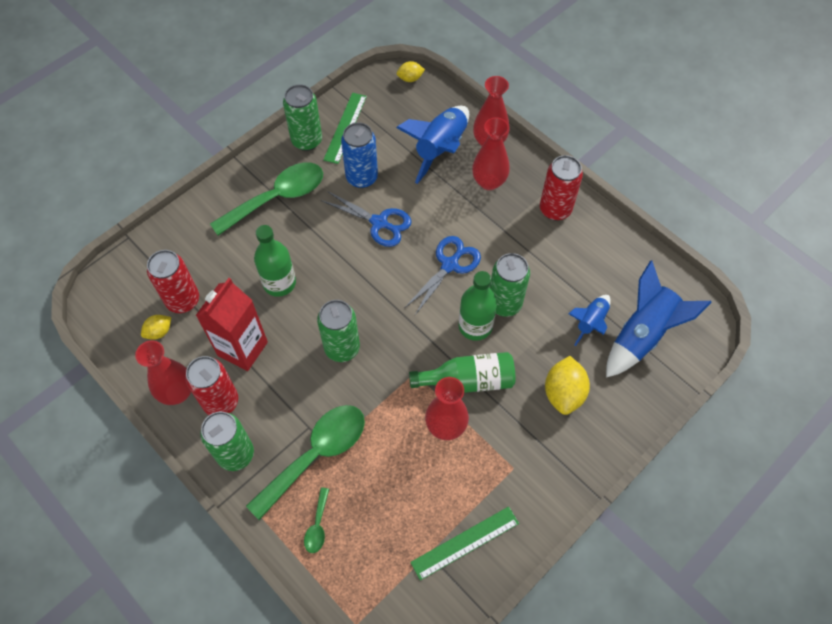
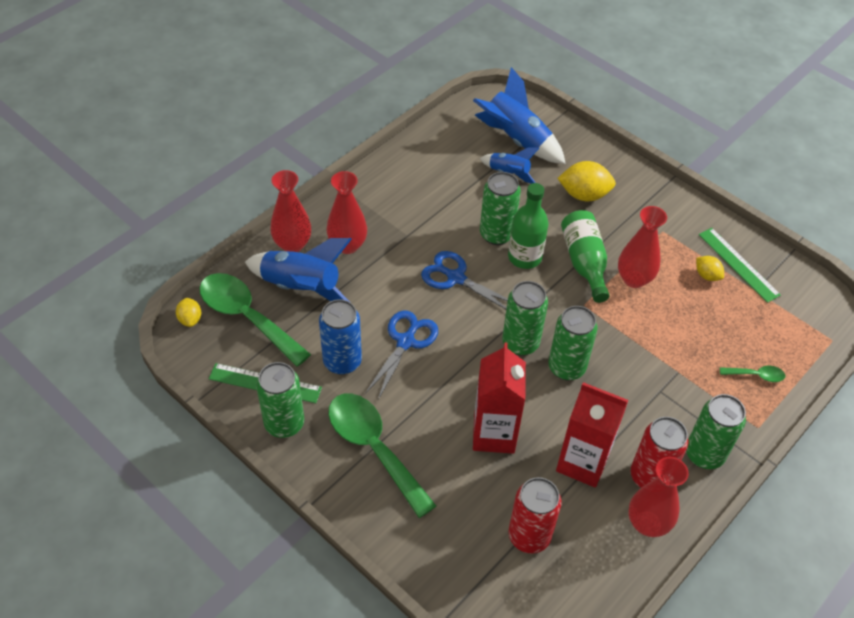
camera: 95 degrees left, 10 degrees down
yellow lemon [141,315,171,340] -> yellow lemon moved to [696,256,724,281]
green spoon [246,405,365,520] -> green spoon moved to [200,273,311,367]
green bottle [254,225,296,297] -> red carton [473,343,526,454]
red can [540,155,583,221] -> none
none -> green can [502,281,548,356]

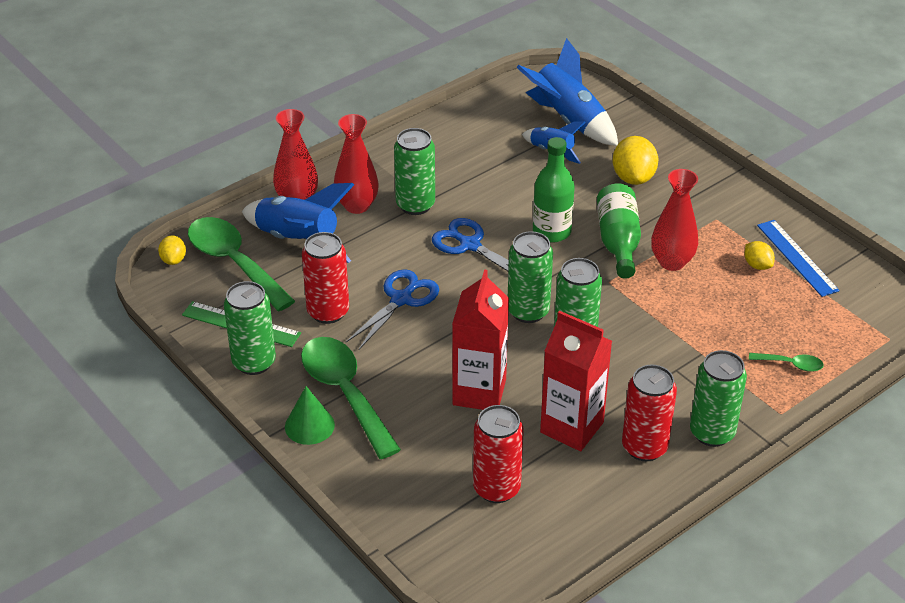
camera: 10 degrees right, 10 degrees down
blue can [319,299,362,375] -> red can [302,232,349,324]
green can [480,172,521,245] -> green can moved to [394,128,435,215]
yellow lemon [557,161,616,201] -> yellow lemon turned 75 degrees clockwise [613,136,658,185]
red vase [628,457,689,537] -> none
green ruler [699,228,781,303] -> blue ruler [757,220,839,297]
none -> green cone [285,386,335,445]

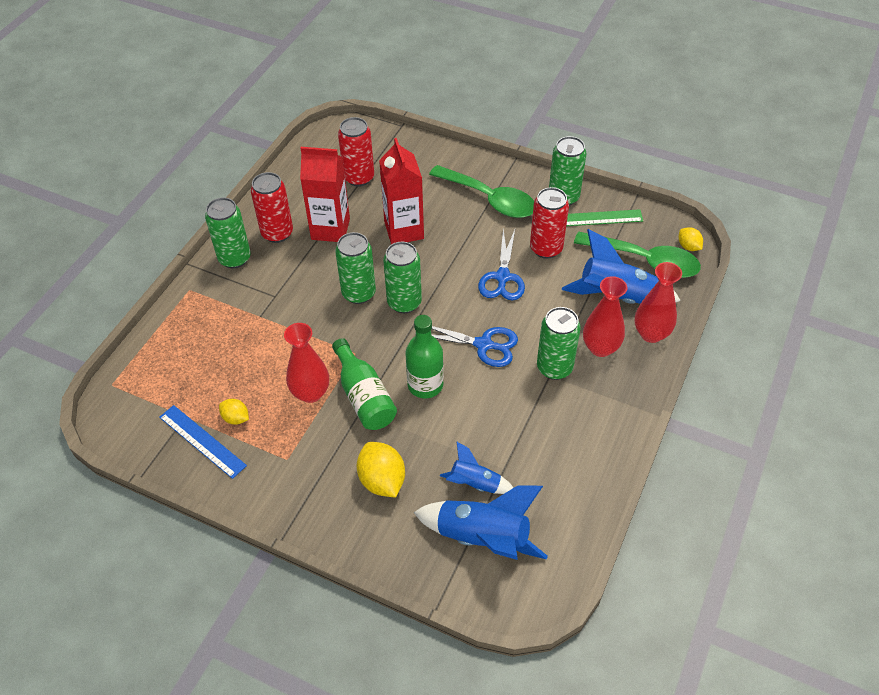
camera: 155 degrees right, 10 degrees up
green cone [285,386,335,445] -> none
green spoon [749,353,824,372] -> none

